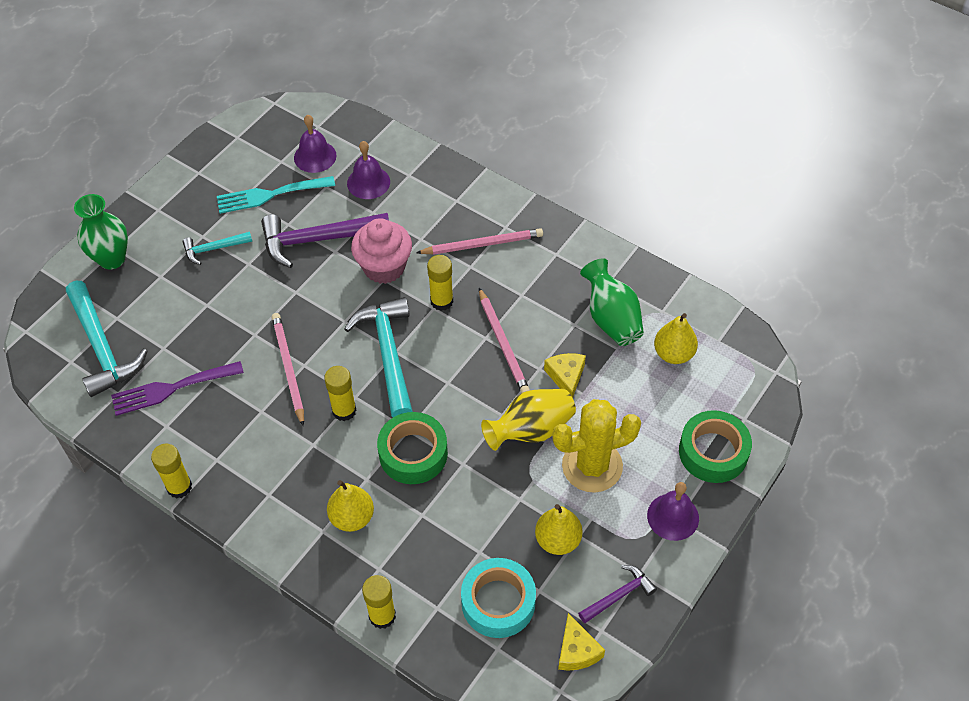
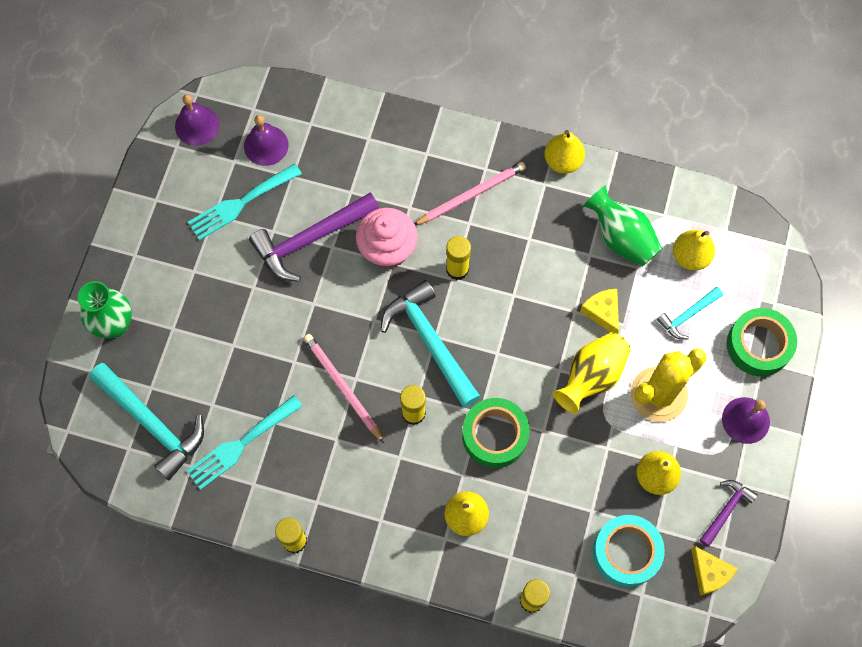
camera: 20 degrees left, 15 degrees up
purple fork [111,361,244,416] -> turquoise fork [186,395,303,490]
turquoise hammer [182,232,252,265] -> turquoise hammer moved to [657,287,723,340]
purple bell [347,141,390,199] -> purple bell moved to [175,94,219,146]
pink pencil [479,288,530,393] -> none
none -> yellow pear [544,130,585,174]

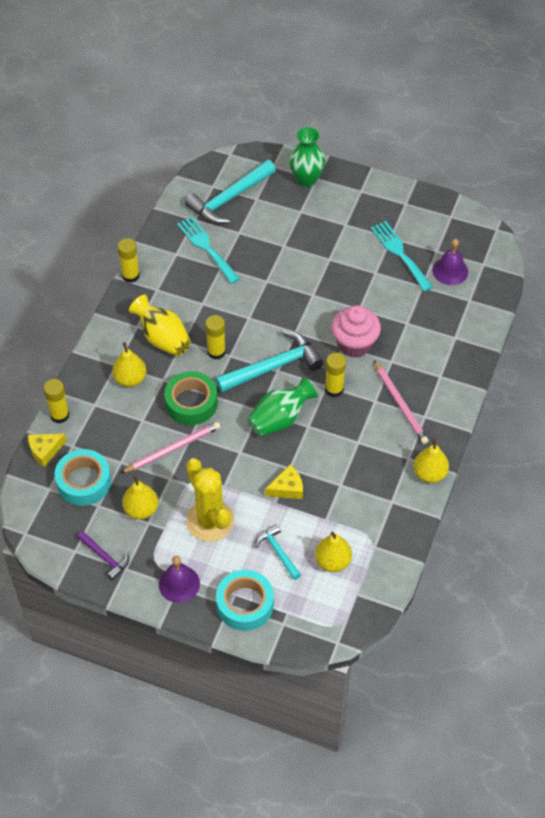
camera: 95 degrees right, 15 degrees down
purple bell [175,94,219,146] -> none
purple hammer [249,193,379,282] -> none
pink pencil [304,334,384,443] -> pink pencil moved to [121,422,220,473]
yellow vase [553,332,631,414] -> yellow vase moved to [129,295,191,357]
green vase [583,186,662,267] -> green vase moved to [247,377,318,437]
yellow cheese [691,546,738,596] -> yellow cheese moved to [28,433,67,467]
green tape [727,308,797,376] -> turquoise tape [216,570,274,631]

